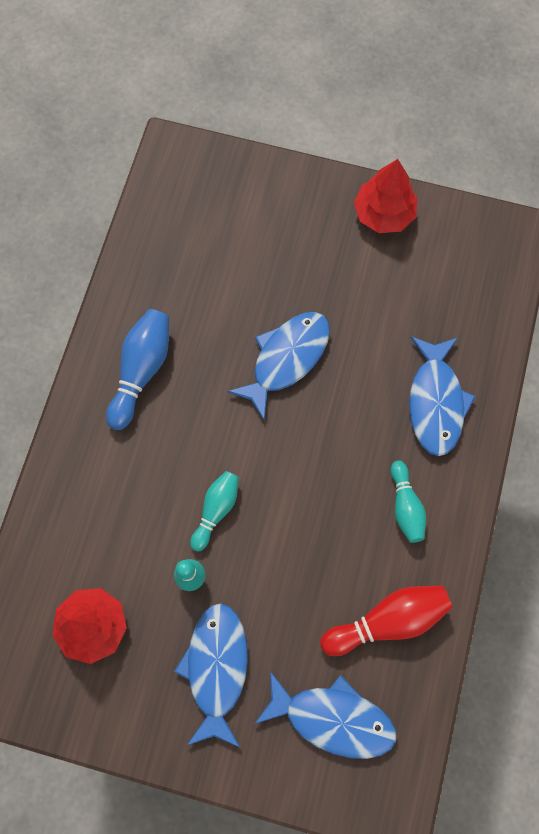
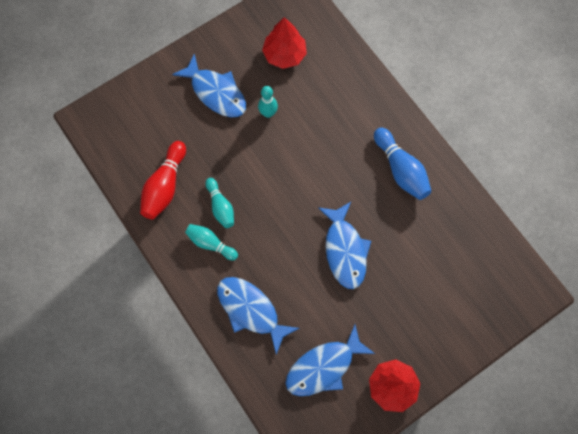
camera: 130 degrees right, 0 degrees up
turquoise bowling pin [190,471,239,552] -> turquoise bowling pin moved to [205,178,234,228]
blue fish [255,671,396,759] -> blue fish moved to [286,325,375,396]

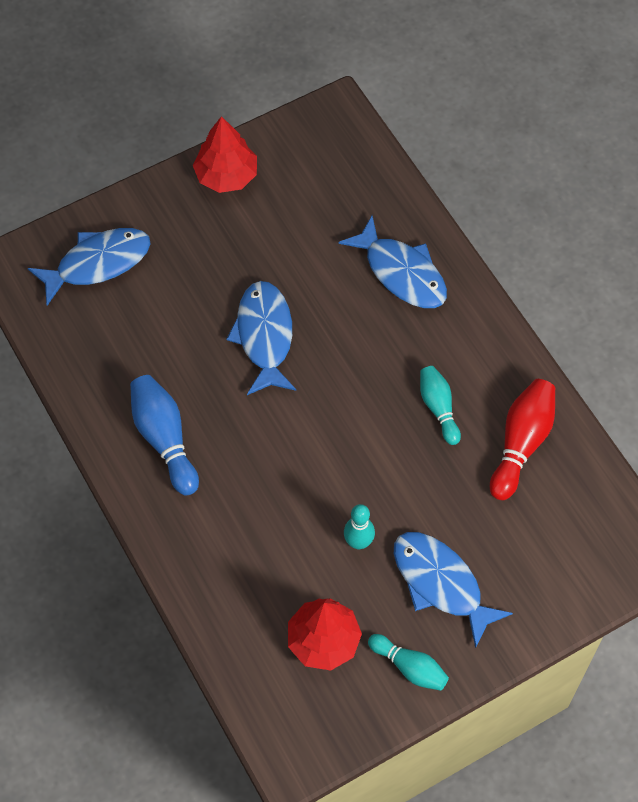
camera: 175 degrees left, 10 degrees down
turquoise bowling pin [185,224,238,260] -> turquoise bowling pin moved to [368,634,449,691]
blue fish [286,325,375,396] -> blue fish moved to [28,228,151,306]

